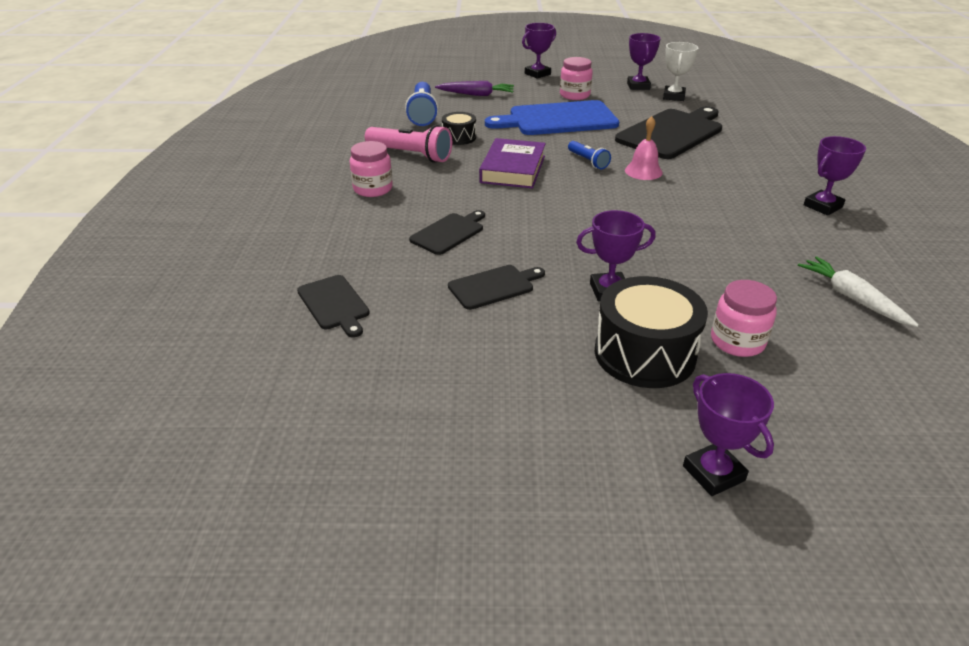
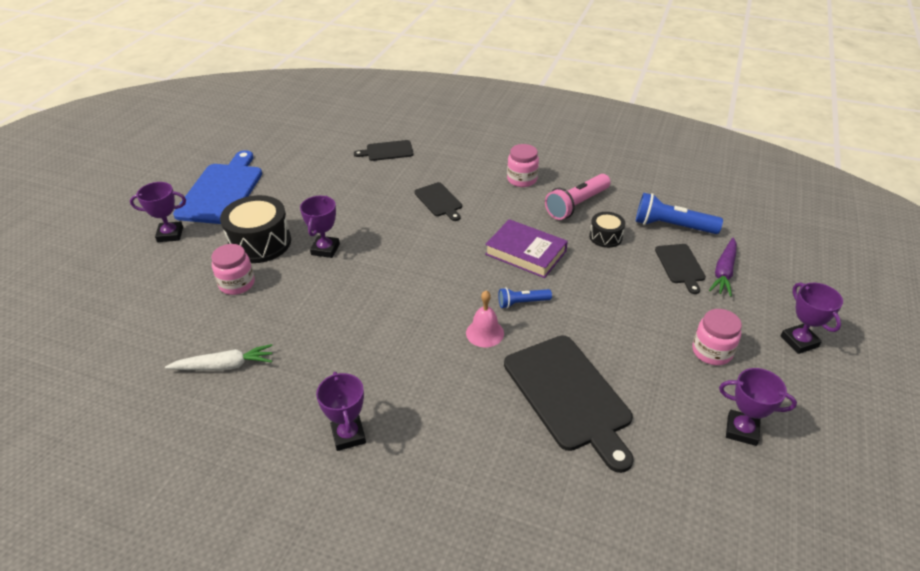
camera: 110 degrees right, 5 degrees up
black cutting board [448,265,545,310] -> black cutting board moved to [655,244,706,294]
blue cutting board [485,100,619,135] -> blue cutting board moved to [173,150,262,224]
white trophy [663,42,698,101] -> none

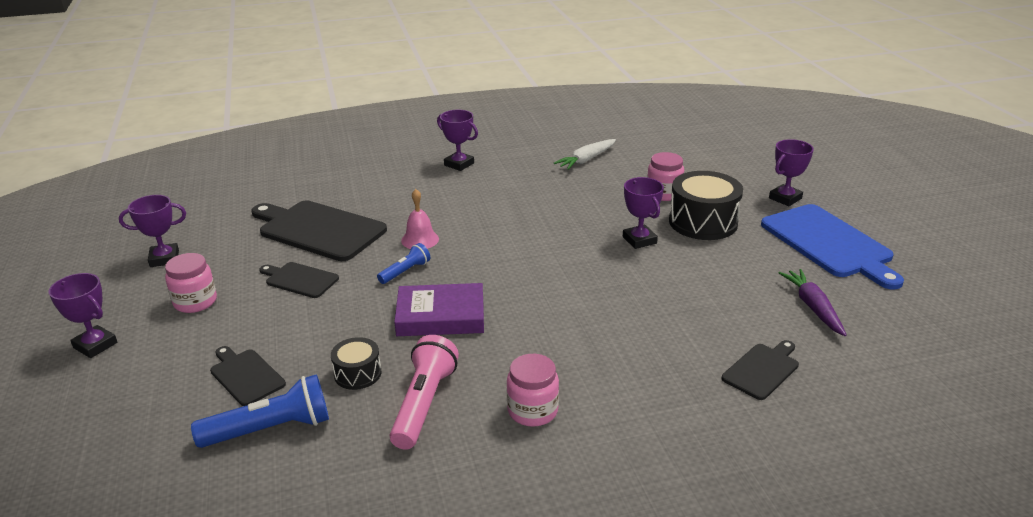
camera: 145 degrees right, 10 degrees down
black cutting board [414,182,462,221] -> black cutting board moved to [259,262,339,298]
purple carrot [709,238,737,297] -> purple carrot moved to [779,269,847,336]

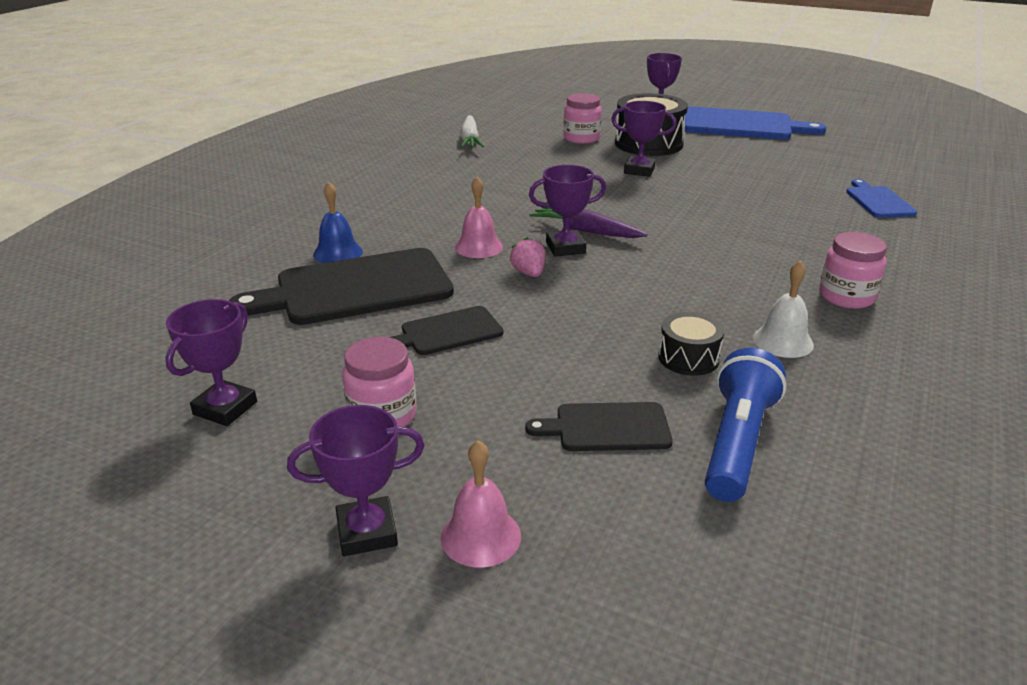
camera: 50 degrees left, 0 degrees up
blue flashlight [377,243,430,284] -> pink strawberry [510,237,545,277]
pink flashlight [390,335,459,450] -> white bell [753,261,814,358]
purple book [394,283,484,336] -> none
purple trophy [437,110,478,171] -> purple trophy moved to [529,165,606,257]
black cutting board [722,340,799,400] -> blue cutting board [846,179,917,218]
purple carrot [779,269,847,336] -> purple carrot moved to [529,207,647,238]
none -> blue bell [313,182,363,263]
none -> pink bell [441,440,521,568]

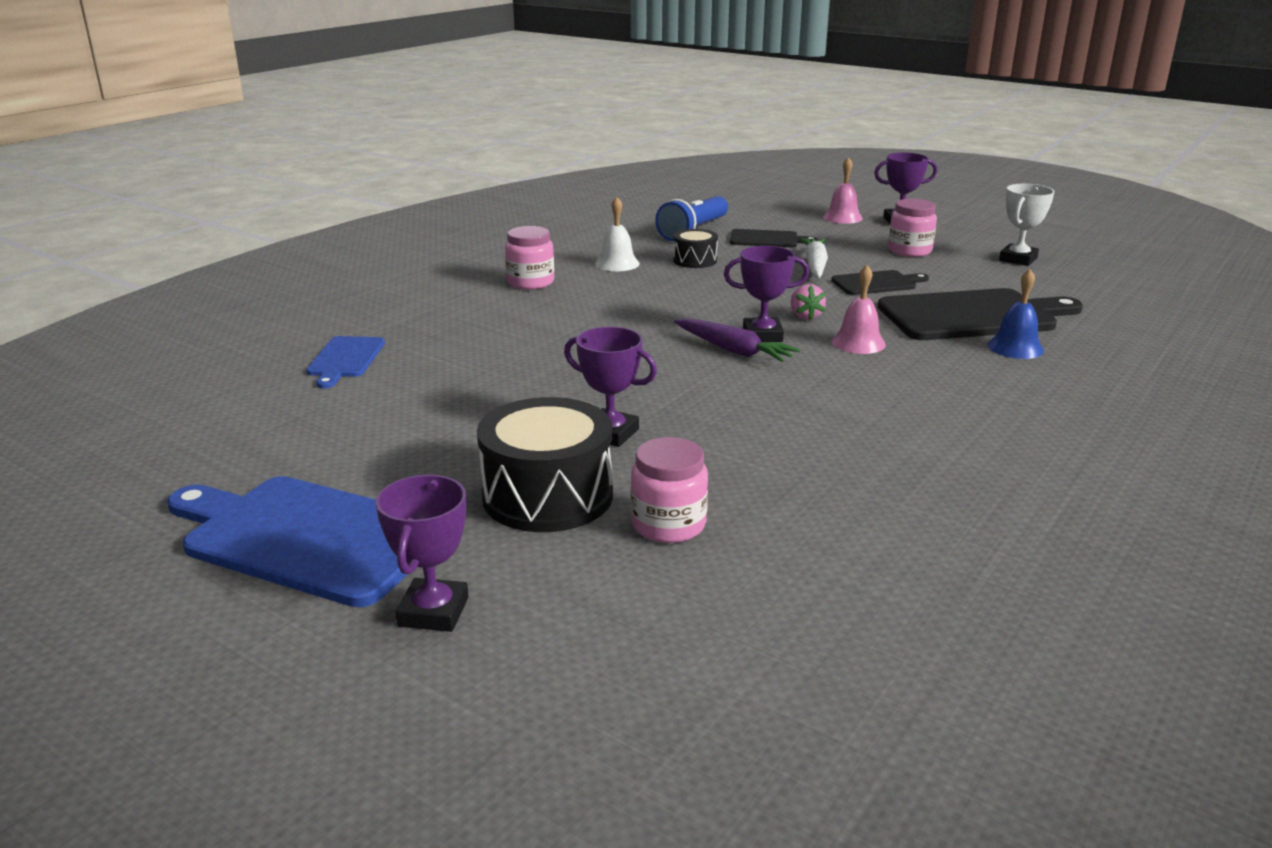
camera: 170 degrees left, 5 degrees down
purple trophy [165,299,257,426] -> white trophy [999,184,1054,266]
white carrot [460,115,484,148] -> white carrot moved to [799,238,828,278]

